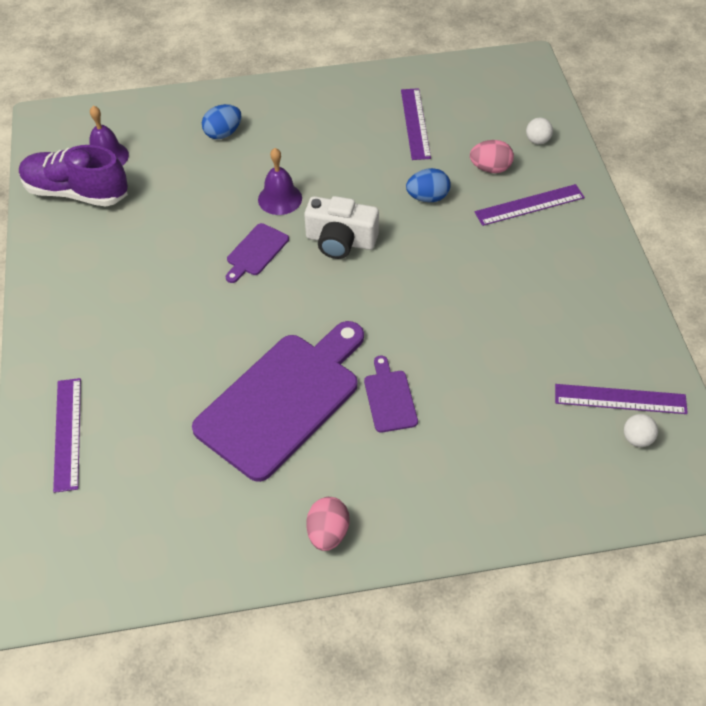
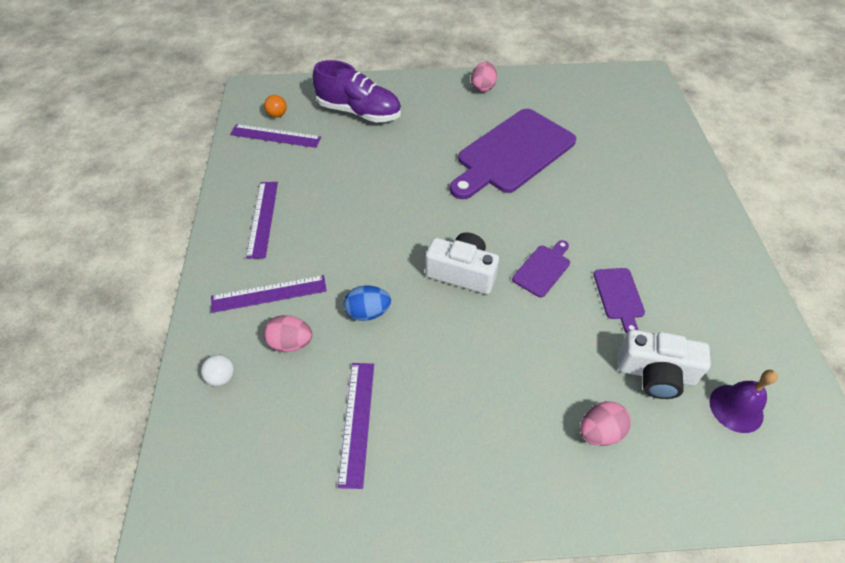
camera: 175 degrees left, 0 degrees up
purple shoe [19,145,128,207] -> purple shoe moved to [312,60,401,122]
purple ruler [53,378,81,493] -> purple ruler moved to [246,182,278,259]
blue egg [202,104,241,139] -> pink egg [580,401,631,446]
purple bell [258,148,302,215] -> none
purple cutting board [364,356,418,433] -> purple cutting board moved to [594,268,645,333]
white ball [624,414,658,447] -> orange ball [264,95,287,118]
none -> white camera [618,330,711,399]

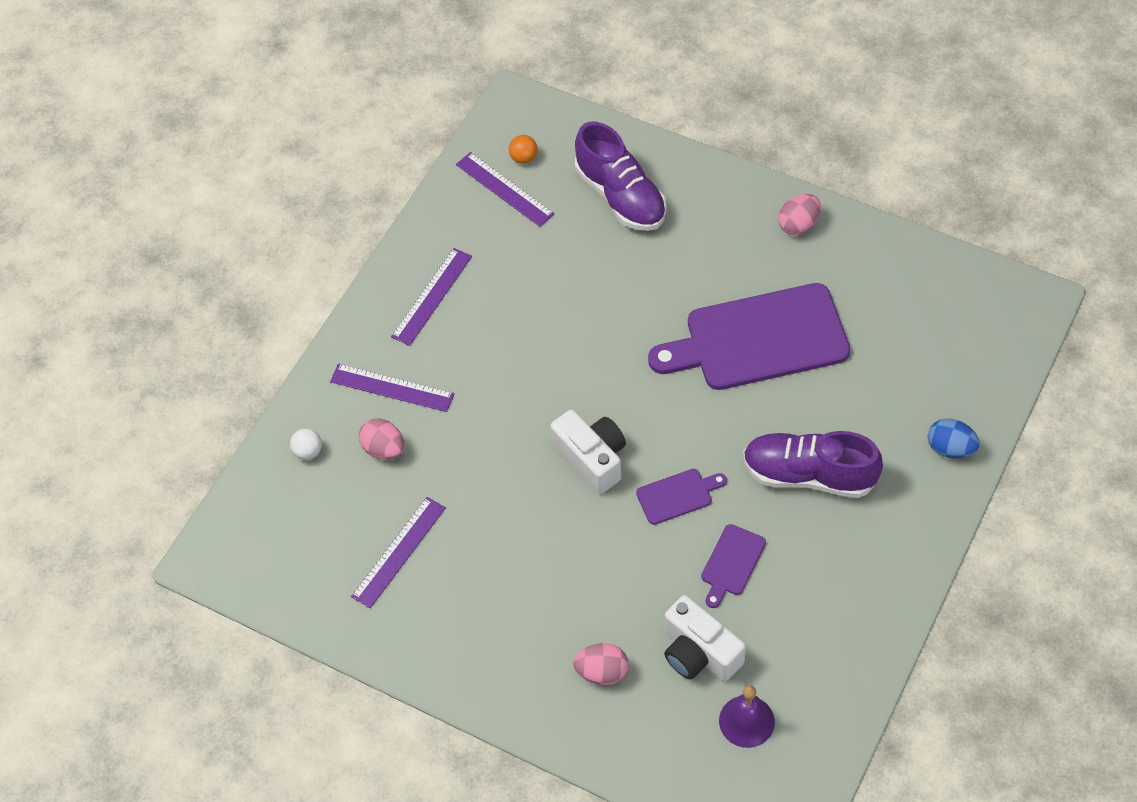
camera: 35 degrees right, 5 degrees up
blue egg [344,285,391,321] -> blue egg moved to [928,418,980,458]
none -> purple shoe [743,431,883,498]

